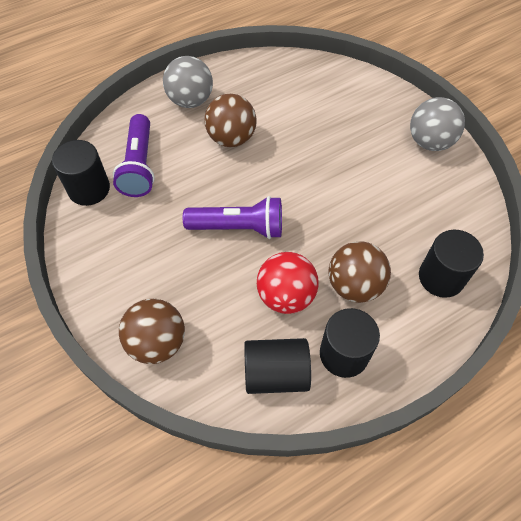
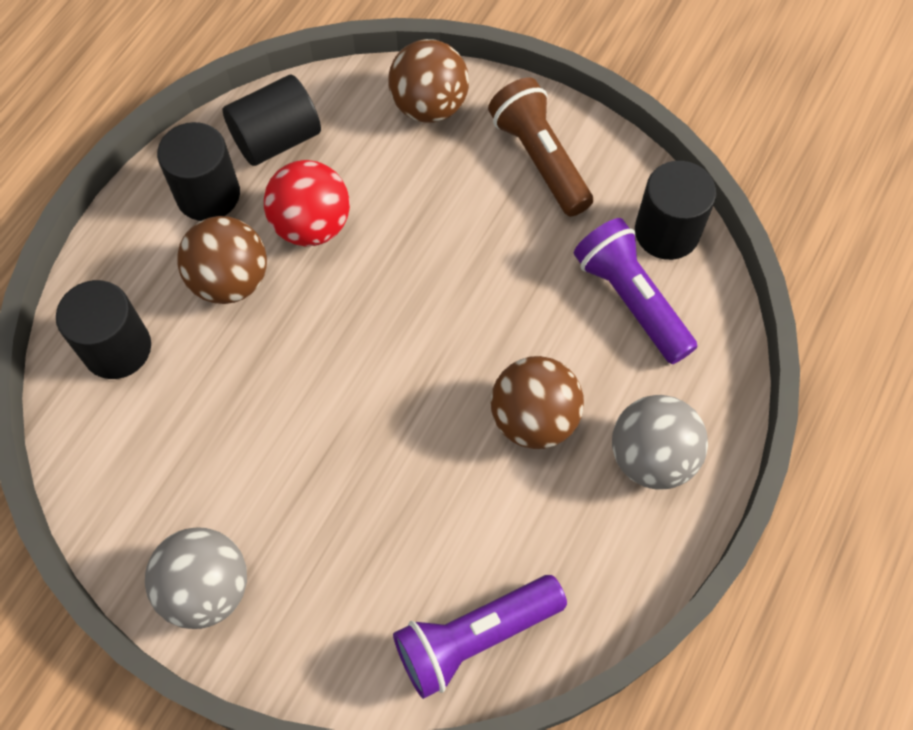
camera: 150 degrees right, 5 degrees up
purple flashlight [183,196,282,239] -> purple flashlight moved to [393,575,567,699]
none -> brown flashlight [488,78,593,217]

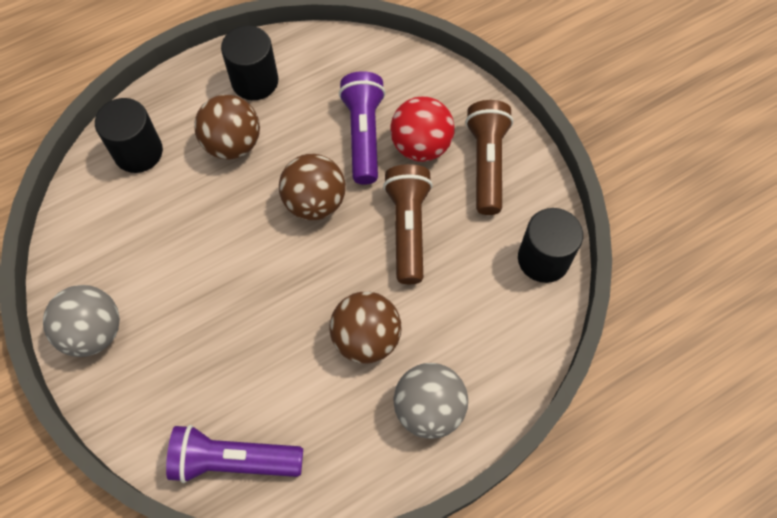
camera: 30 degrees right, 0 degrees up
black cylinder [223,74,321,166] -> none
red ball [264,160,350,246] -> red ball moved to [390,96,454,162]
brown ball [388,39,469,123] -> brown ball moved to [279,154,345,220]
purple flashlight [574,218,697,364] -> purple flashlight moved to [339,71,385,185]
none -> brown flashlight [383,164,433,284]

